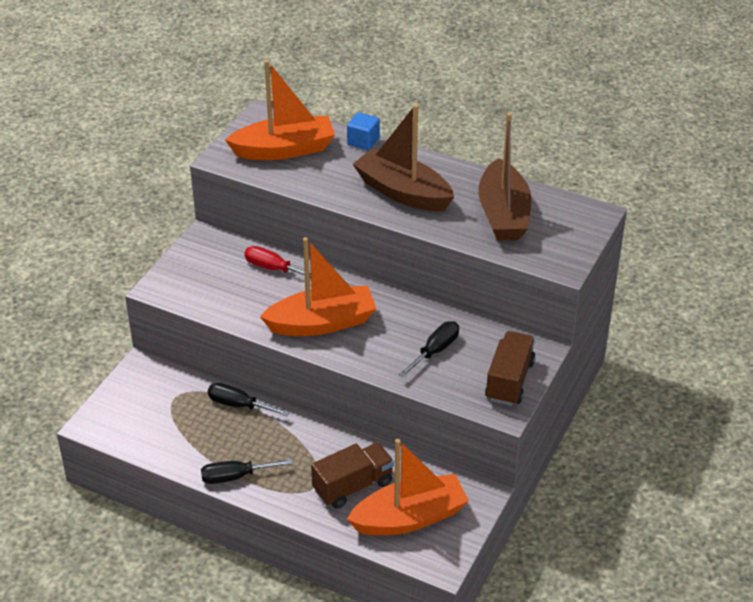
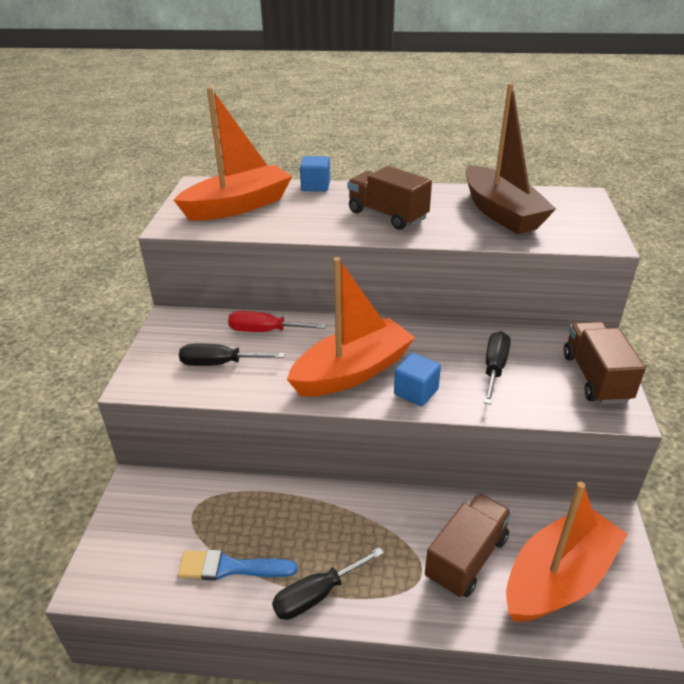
camera: 20 degrees left, 5 degrees down
black screwdriver [208,383,290,416] -> black screwdriver moved to [179,343,285,366]
brown boat [353,104,454,211] -> brown truck [348,166,432,230]
none -> blue brush [178,550,297,580]
none -> blue cube [394,353,441,406]

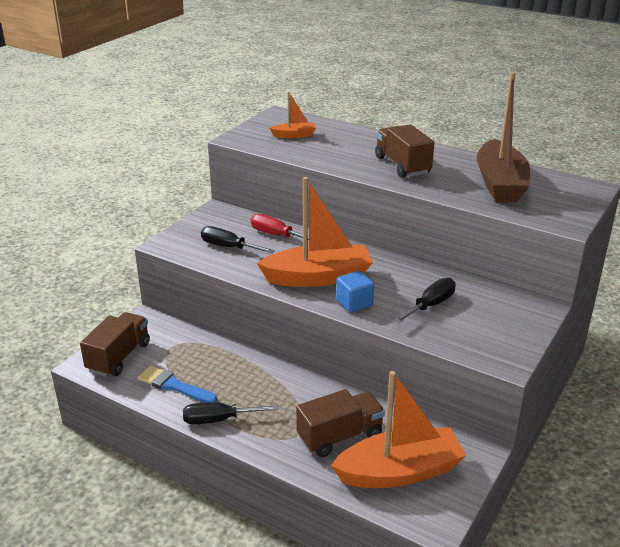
camera: 25 degrees right, 5 degrees down
orange boat [174,87,292,221] -> orange boat [270,91,316,138], size x0.47
blue cube [300,156,330,192] -> none
brown truck [564,322,646,404] -> brown truck moved to [80,312,150,377]

